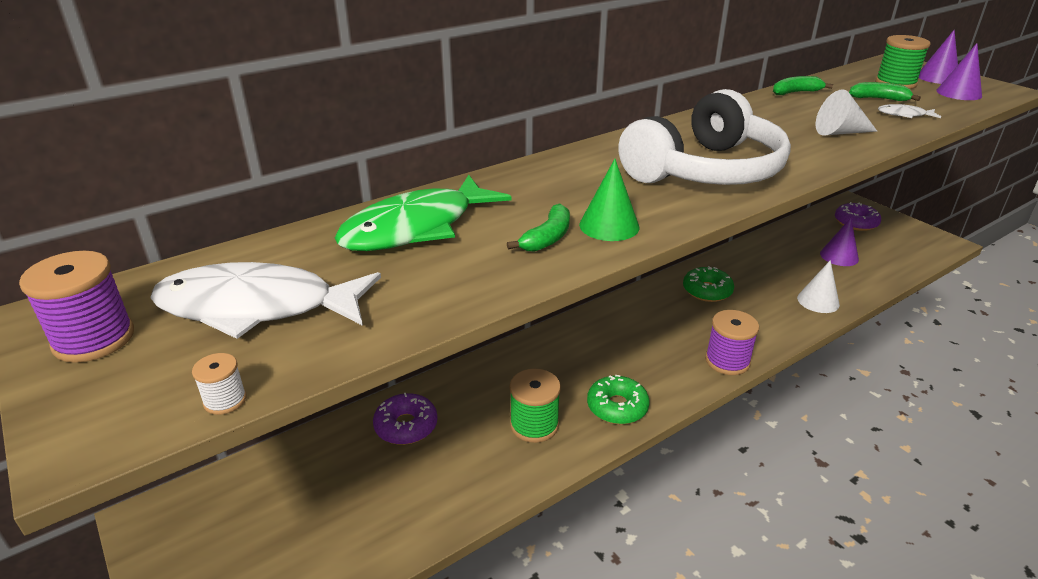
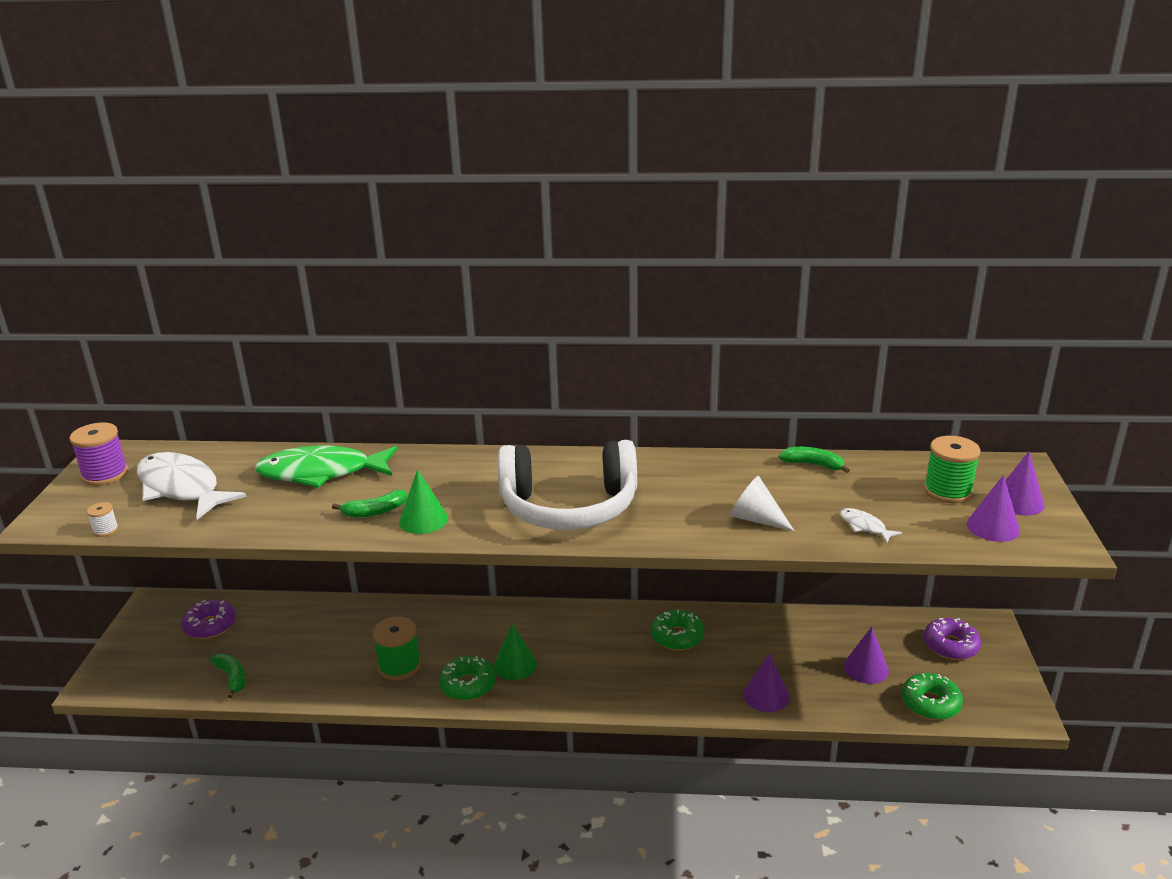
camera: 40 degrees right, 5 degrees down
purple donut [373,393,438,445] -> purple donut moved to [182,600,236,639]
purple spool [705,310,759,375] -> none
white cone [797,260,840,313] -> purple cone [743,653,789,712]
green banana [849,82,921,101] -> green banana moved to [210,654,246,699]
none -> green cone [494,624,537,680]
none -> green donut [902,673,963,720]

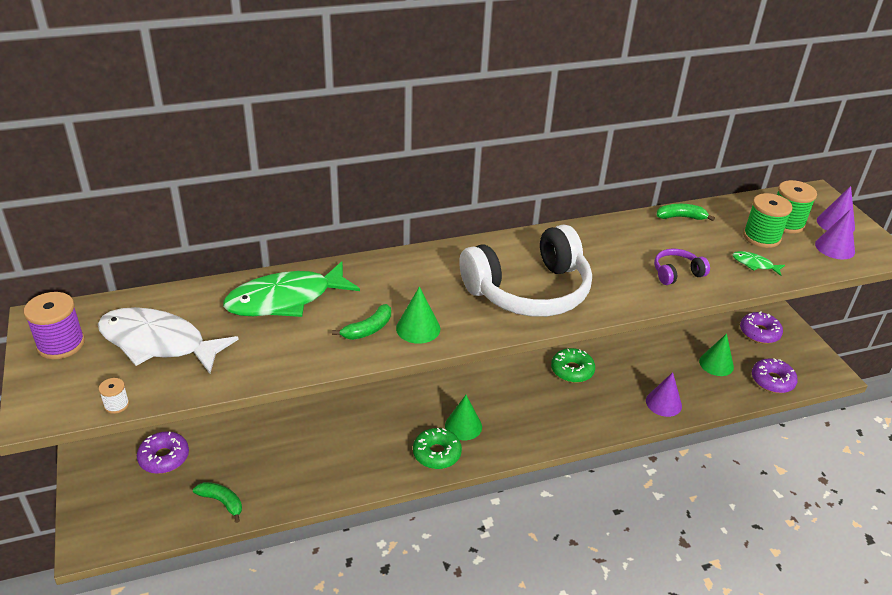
camera: 25 degrees left, 10 degrees up
green spool [373,616,421,680] -> green spool moved to [743,193,793,248]
white cone [730,476,794,531] -> purple headphones [654,249,710,285]
white fish [840,508,902,543] -> green fish [732,251,785,276]
purple cone [843,627,889,684] -> green cone [699,333,734,376]
green donut [902,673,963,720] -> purple donut [752,358,798,393]

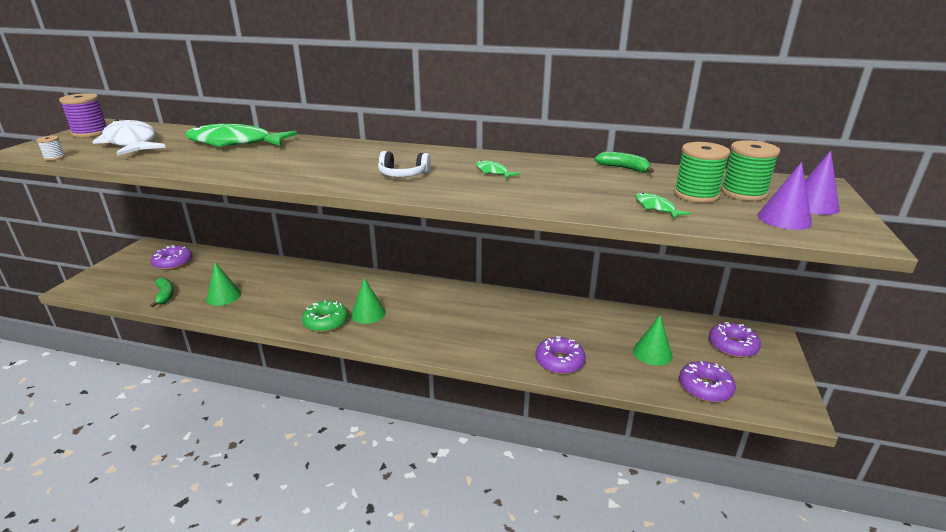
camera: 35 degrees right, 10 degrees down
green banana [332,304,391,340] -> none
green cone [396,286,440,344] -> green cone moved to [206,263,241,306]
white headphones [459,225,592,317] -> white headphones [378,151,431,177], size x0.43
green donut [551,348,595,383] -> none
purple cone [646,372,682,417] -> purple donut [536,336,586,374]
purple headphones [654,249,710,285] -> none
none -> green fish [476,160,520,179]

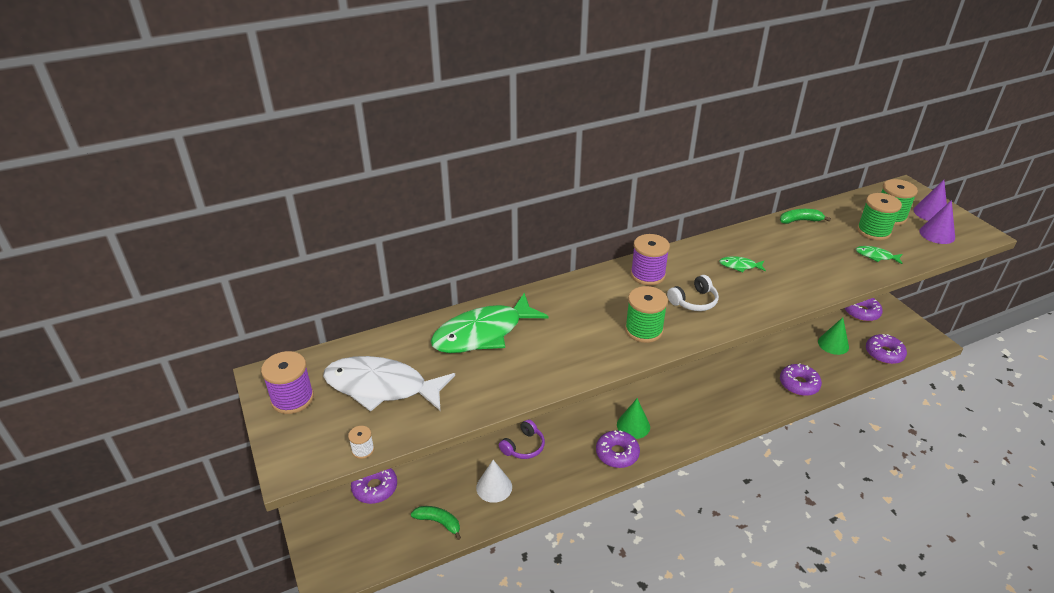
camera: 40 degrees left, 10 degrees up
green cone [206,263,241,306] -> white cone [476,460,512,503]
green donut [302,300,348,332] -> purple donut [596,430,640,468]
none -> purple headphones [499,419,545,459]
none -> green spool [625,286,668,343]
none -> purple spool [631,234,670,285]

